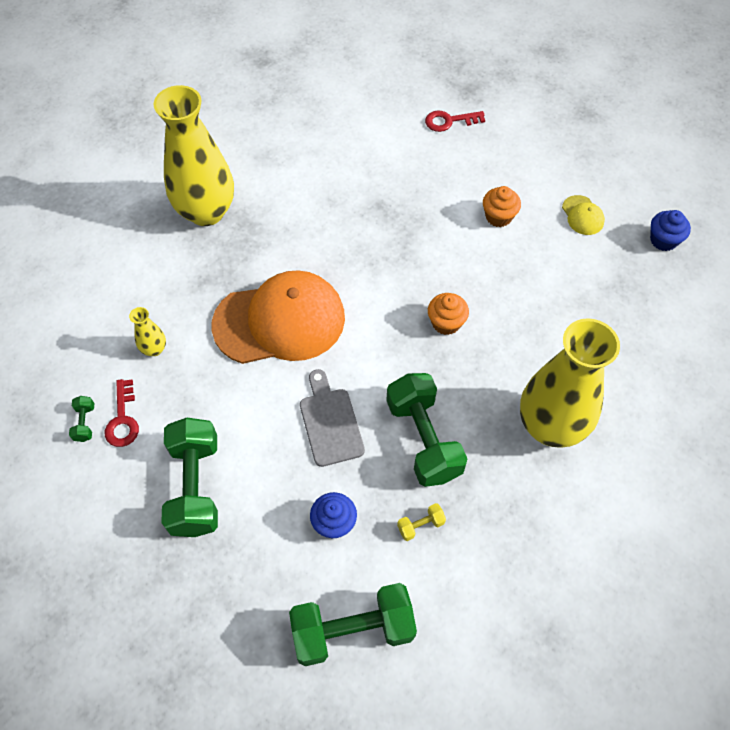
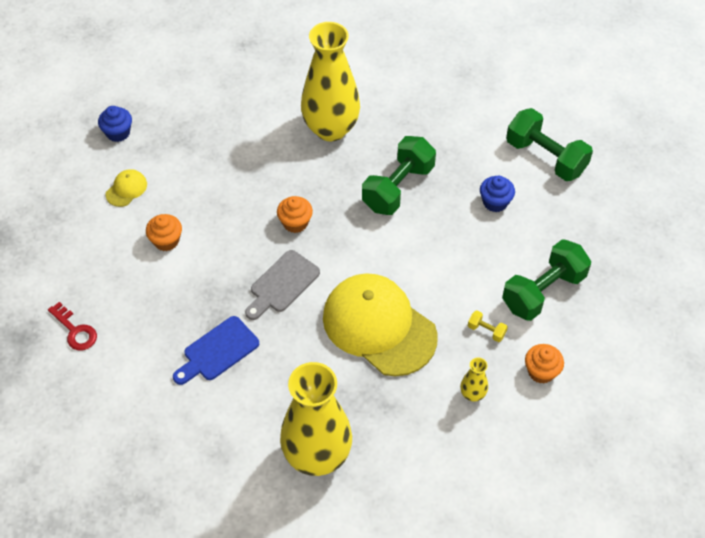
camera: 125 degrees left, 5 degrees down
green dumbbell [69,396,94,442] -> none
red key [105,379,139,447] -> orange cupcake [525,344,564,384]
orange cap [212,270,345,364] -> yellow cap [323,273,438,376]
grey cutting board [300,369,365,467] -> grey cutting board moved to [245,250,320,320]
yellow dumbbell [397,503,446,541] -> yellow dumbbell moved to [468,310,508,342]
none -> blue cutting board [173,316,259,385]

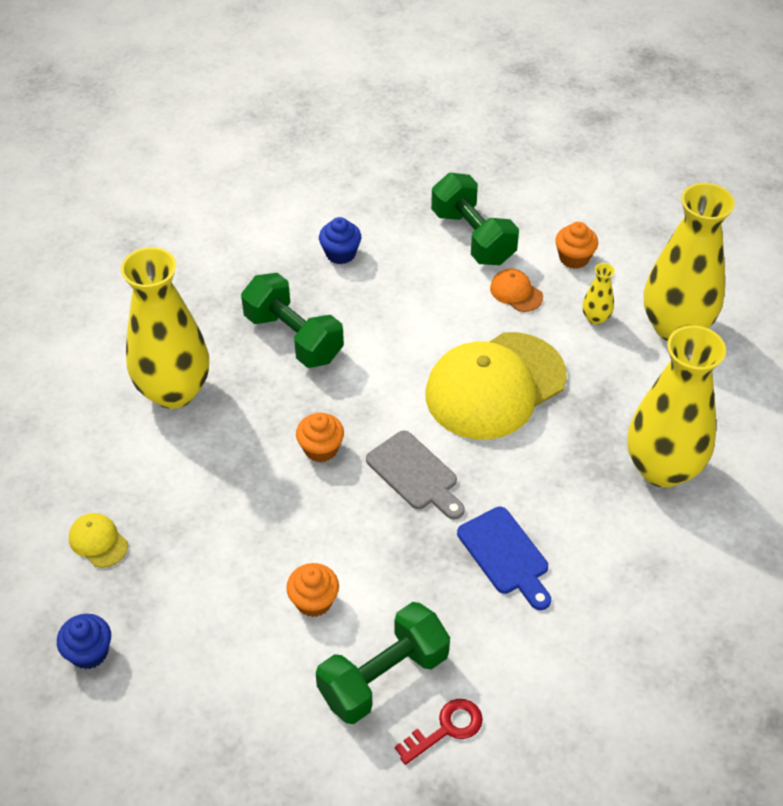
camera: 80 degrees left, 5 degrees down
yellow cap [105,169,147,207] -> yellow cap moved to [69,513,128,568]
yellow dumbbell [468,310,508,342] -> orange cap [490,269,543,312]
green dumbbell [506,108,593,181] -> green dumbbell moved to [316,602,450,724]
none -> yellow vase [644,183,735,341]

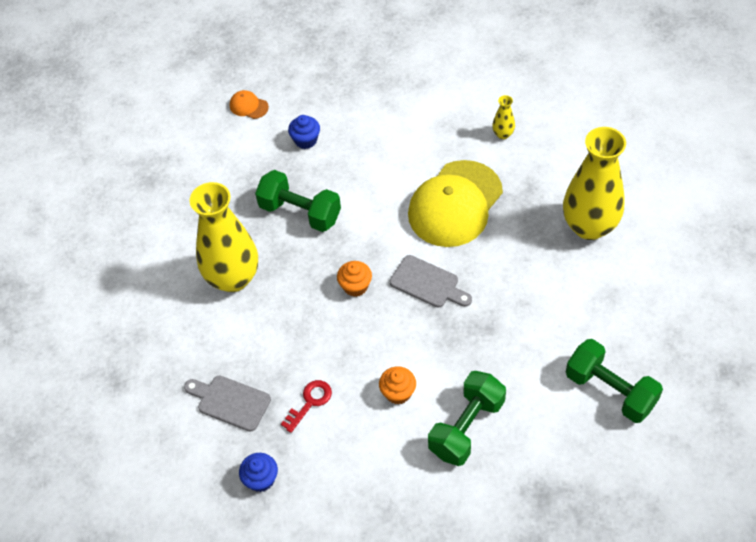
camera: 15 degrees left, 5 degrees up
yellow cap [69,513,128,568] -> grey cutting board [184,376,271,432]
red key [395,699,483,765] -> red key moved to [281,380,332,433]
green dumbbell [431,173,519,265] -> green dumbbell moved to [566,339,663,423]
blue cutting board [457,507,551,610] -> none
orange cap [490,269,543,312] -> orange cap moved to [230,90,269,119]
orange cupcake [555,222,598,269] -> none
yellow vase [644,183,735,341] -> none

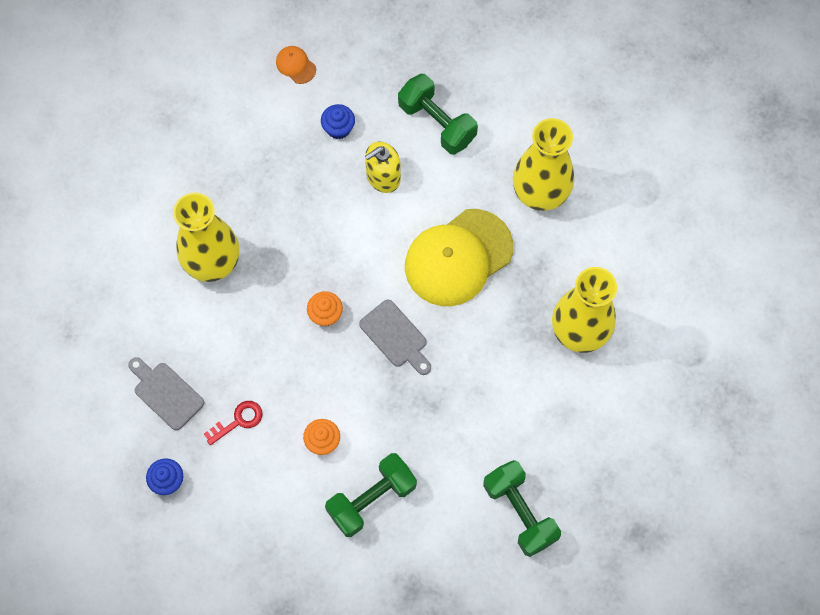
camera: 15 degrees right, 15 degrees up
green dumbbell [255,170,341,232] -> green dumbbell moved to [398,74,478,154]
yellow vase [492,95,515,139] -> yellow vase [513,118,574,211], size x2.46
none -> yellow soap dispenser [365,142,401,193]

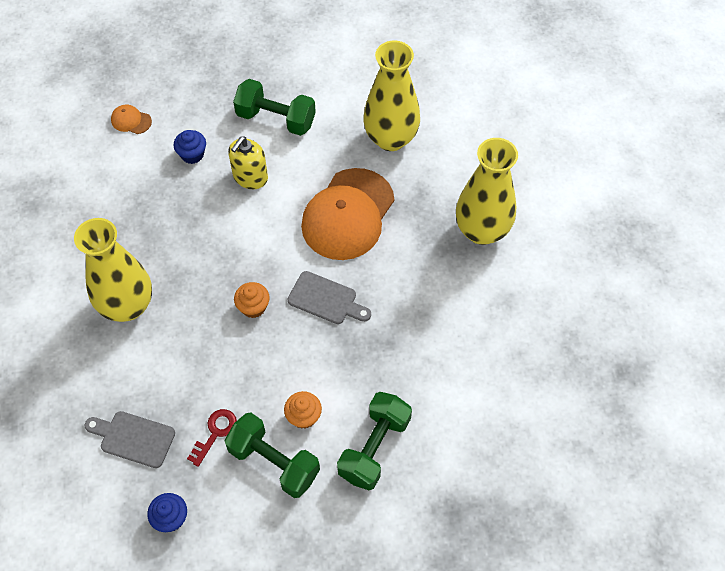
camera: 25 degrees left, 10 degrees down
yellow cap [405,209,513,306] -> orange cap [301,168,395,260]
green dumbbell [483,460,561,557] -> green dumbbell moved to [224,413,320,498]

